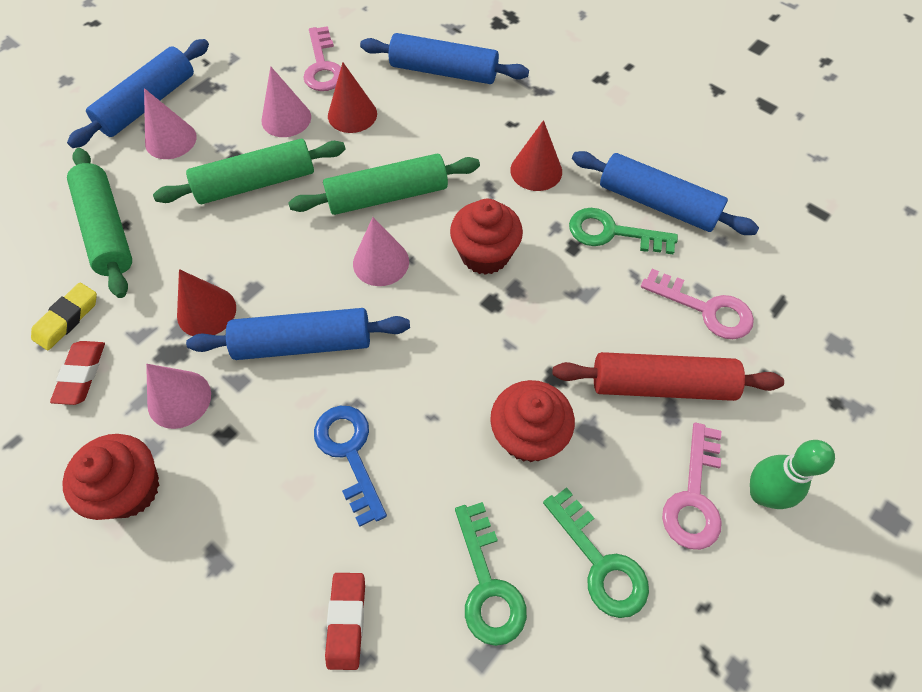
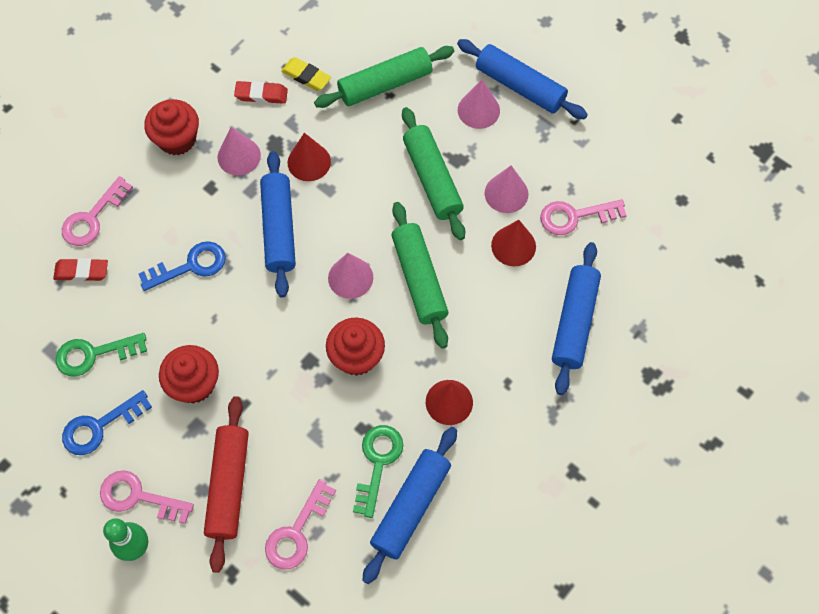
camera: 90 degrees right, 5 degrees up
green key [543,487,649,618] -> blue key [62,390,152,455]
none -> pink key [62,176,133,246]

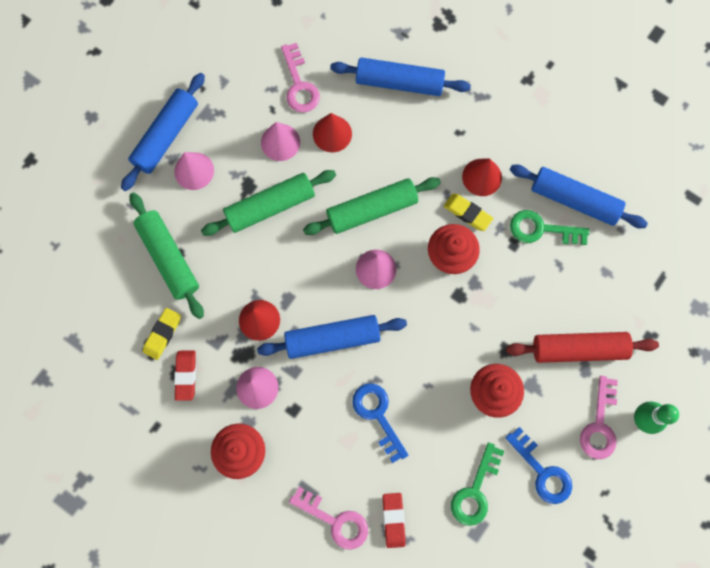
camera: 95 degrees left, 10 degrees up
green key [56,333,147,376] -> green key turned 45 degrees clockwise [451,442,504,526]
pink key [265,479,336,570] -> none
none -> yellow eraser [444,194,493,231]

